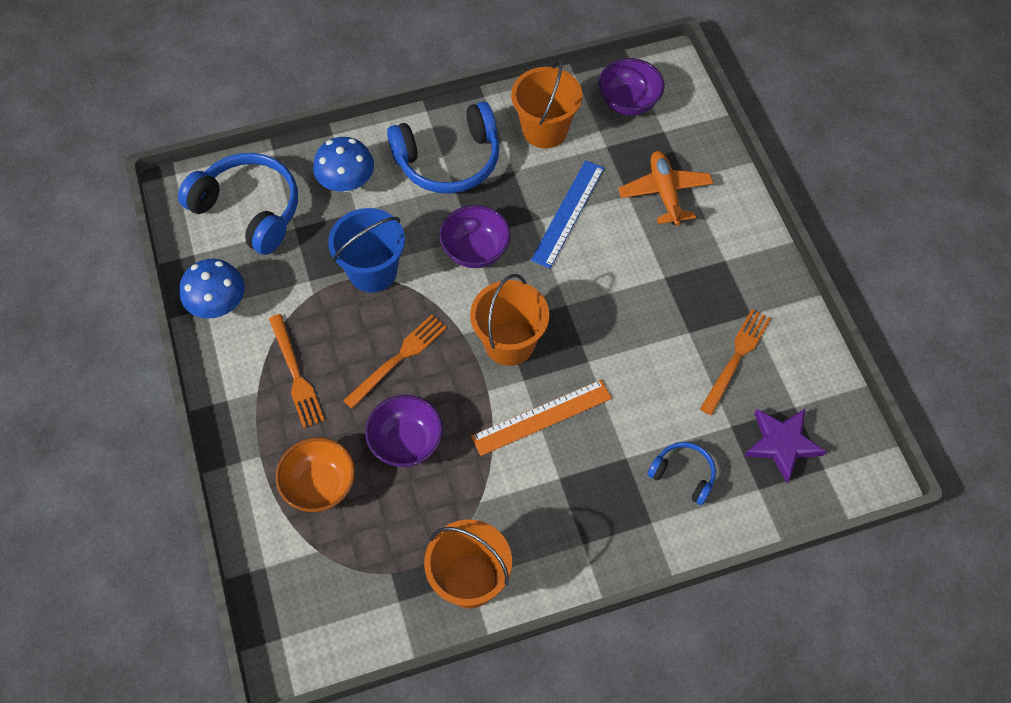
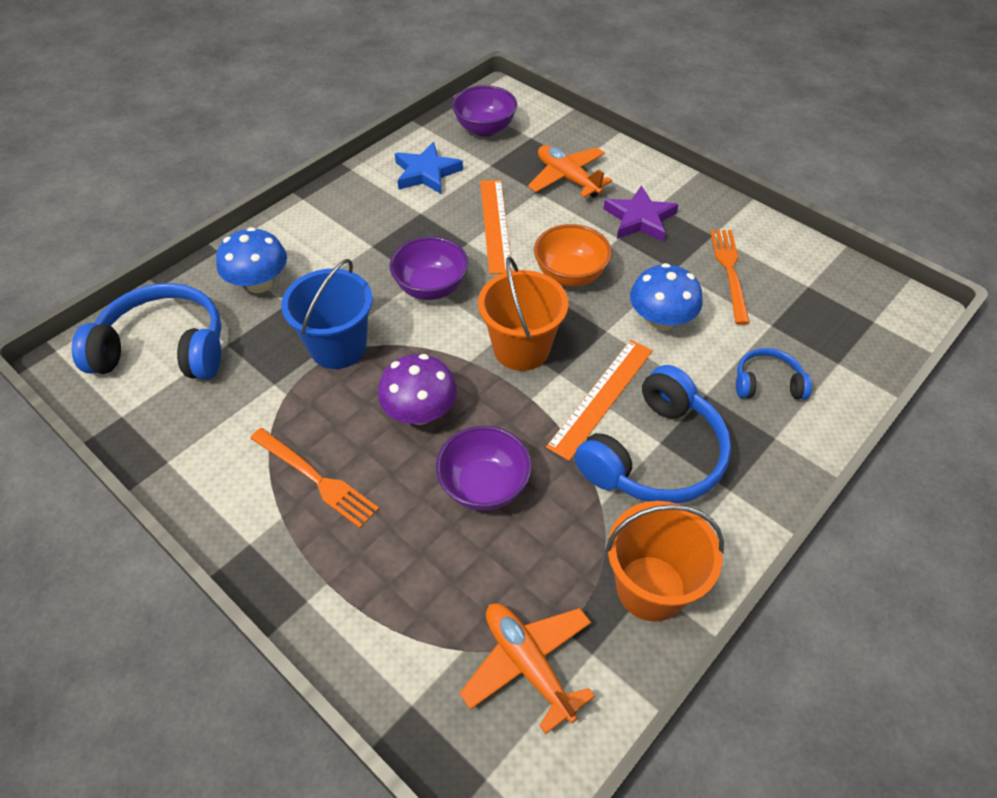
camera: 30 degrees left, 10 degrees down
blue mushroom [180,259,245,318] -> blue mushroom moved to [630,263,703,331]
orange bowl [276,437,355,512] -> orange bowl moved to [534,224,612,286]
orange fork [343,315,447,409] -> purple mushroom [378,354,457,425]
blue headphones [387,101,499,194] -> blue headphones moved to [574,365,731,504]
orange bucket [511,59,582,149] -> blue star [395,142,463,194]
blue ruler [531,160,604,268] -> orange ruler [480,180,513,274]
purple star [745,409,826,483] -> purple star moved to [603,185,678,242]
none -> orange plane [459,603,595,734]

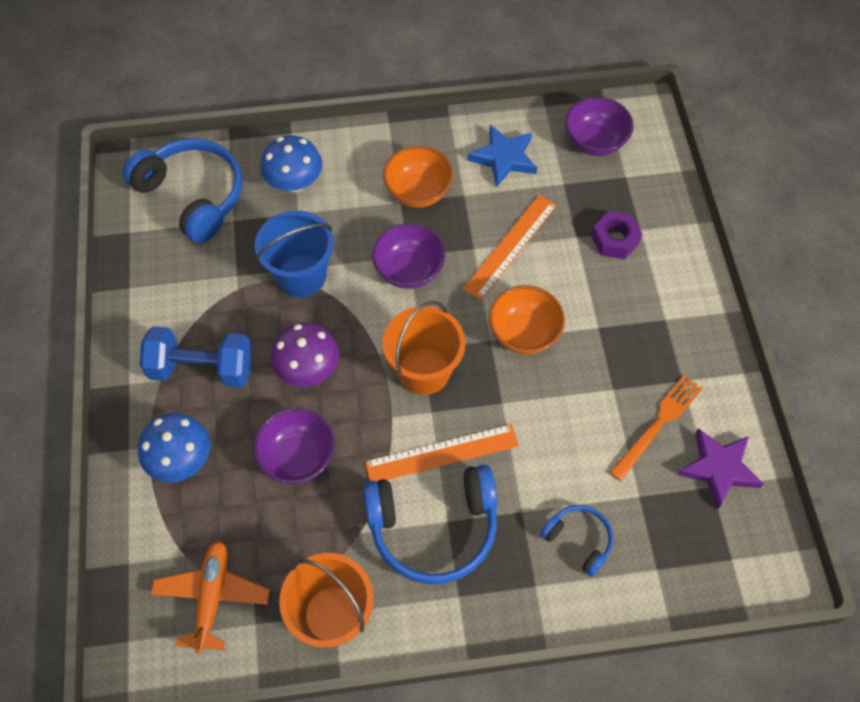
camera: 40 degrees right, 10 degrees up
orange fork [250,428,379,528] -> blue dumbbell [139,326,253,388]
orange plane [528,145,612,198] -> purple nut [591,211,642,259]
purple star [603,185,678,242] -> purple star moved to [677,428,764,510]
blue mushroom [630,263,703,331] -> blue mushroom moved to [138,413,210,482]
none -> orange bowl [383,146,453,208]

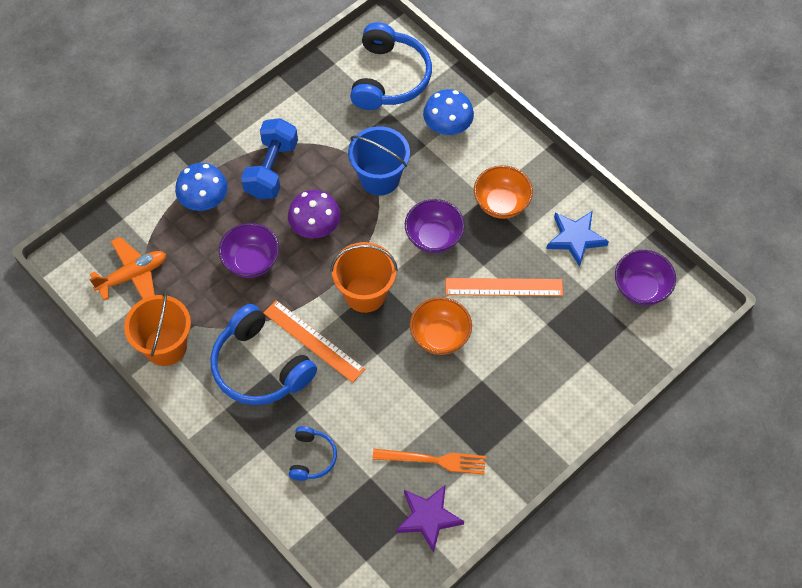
camera: 55 degrees right, 0 degrees up
blue dumbbell [139,326,253,388] -> blue dumbbell turned 45 degrees clockwise [241,118,298,199]
purple nut [591,211,642,259] -> none

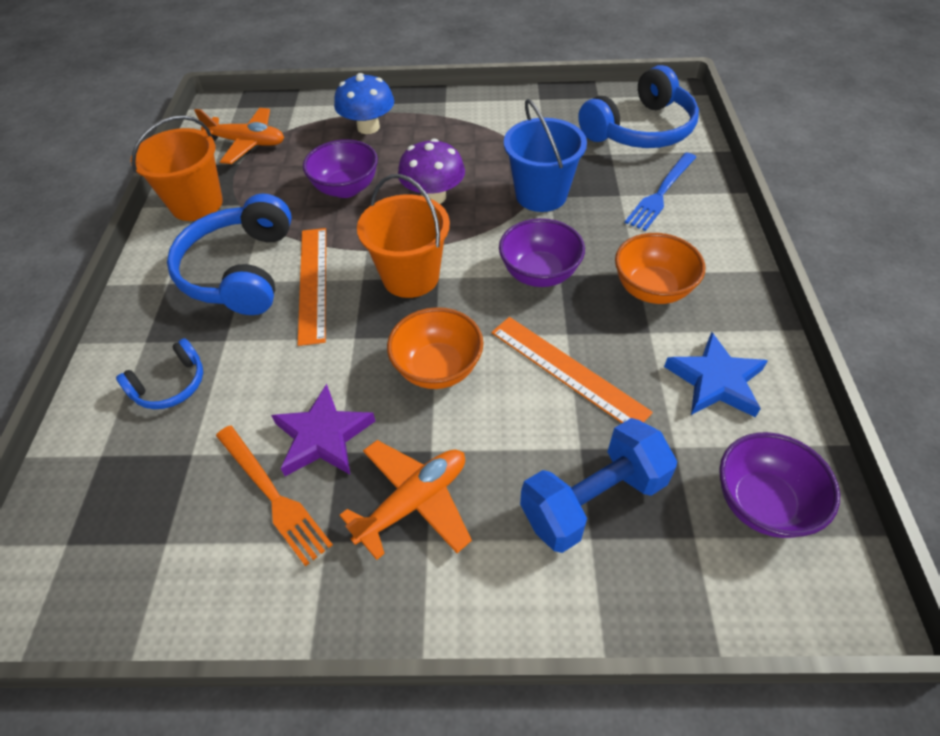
camera: 45 degrees right, 10 degrees down
blue dumbbell [241,118,298,199] -> blue dumbbell moved to [520,418,677,553]
purple star [396,485,464,553] -> purple star moved to [271,384,375,476]
blue mushroom [423,89,474,135] -> blue fork [625,153,696,231]
none -> orange plane [340,440,472,560]

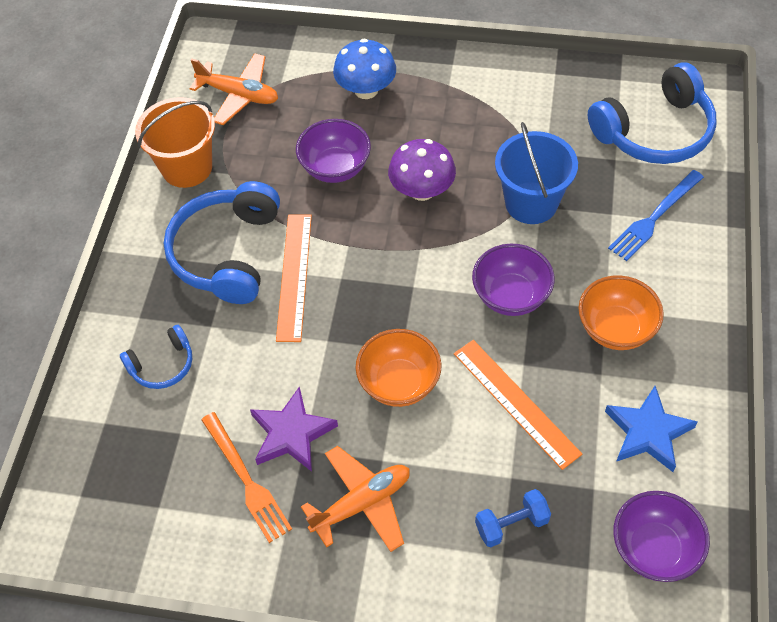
camera: 10 degrees right, 5 degrees up
orange bucket [357,174,450,298] -> none
blue dumbbell [520,418,677,553] -> blue dumbbell [475,489,551,547], size x0.58

